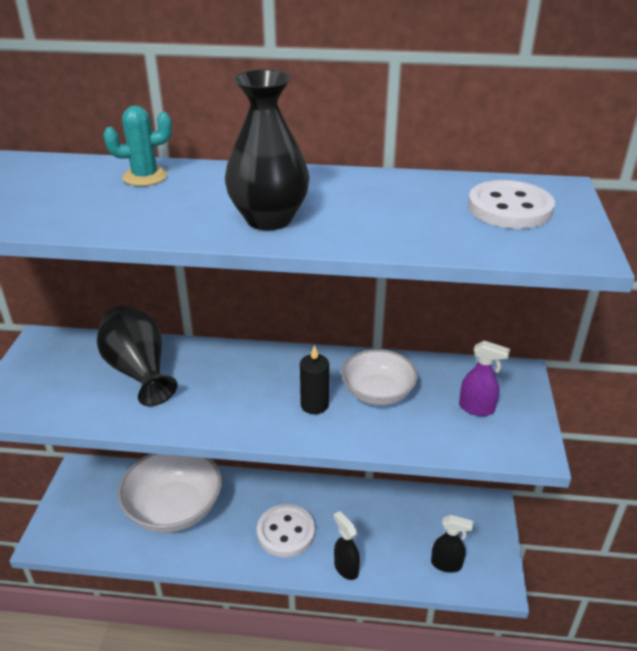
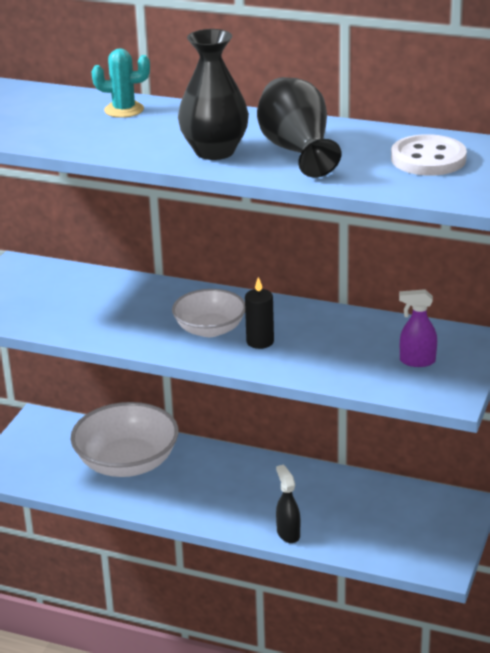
camera: 15 degrees right, 5 degrees down
black vase [97,305,177,406] -> black vase moved to [257,77,341,177]
white button [257,504,315,557] -> none
white bowl [341,349,418,406] -> white bowl moved to [172,289,245,337]
black spray bottle [431,515,474,573] -> none
purple spray bottle [459,341,510,416] -> purple spray bottle turned 150 degrees clockwise [399,289,437,367]

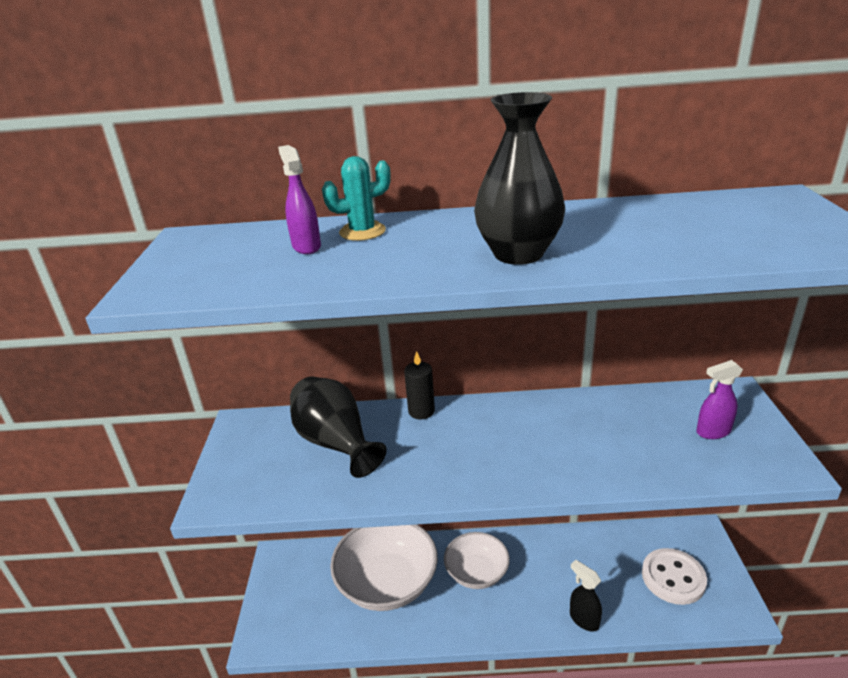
camera: 20 degrees left, 0 degrees up
white bowl [172,289,245,337] -> white bowl moved to [444,532,510,589]
black candle [245,277,274,349] -> black candle moved to [404,351,435,419]
black vase [257,77,341,177] -> black vase moved to [290,376,387,478]
white button [391,134,467,176] -> white button moved to [642,548,707,605]
none -> purple spray bottle [278,145,321,254]

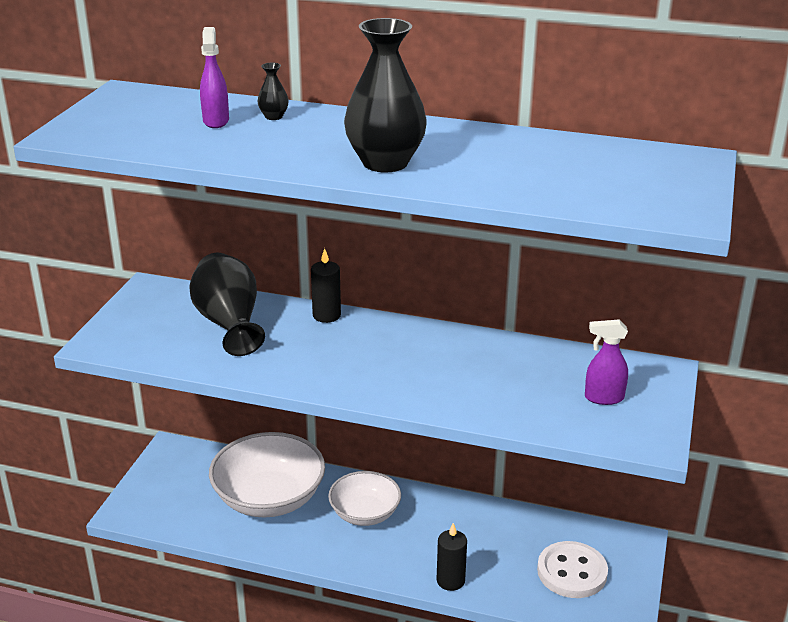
camera: 15 degrees right, 0 degrees up
turquoise cactus [322,156,391,241] -> black vase [257,63,289,120]
black spray bottle [570,560,602,632] -> black candle [437,523,467,591]

